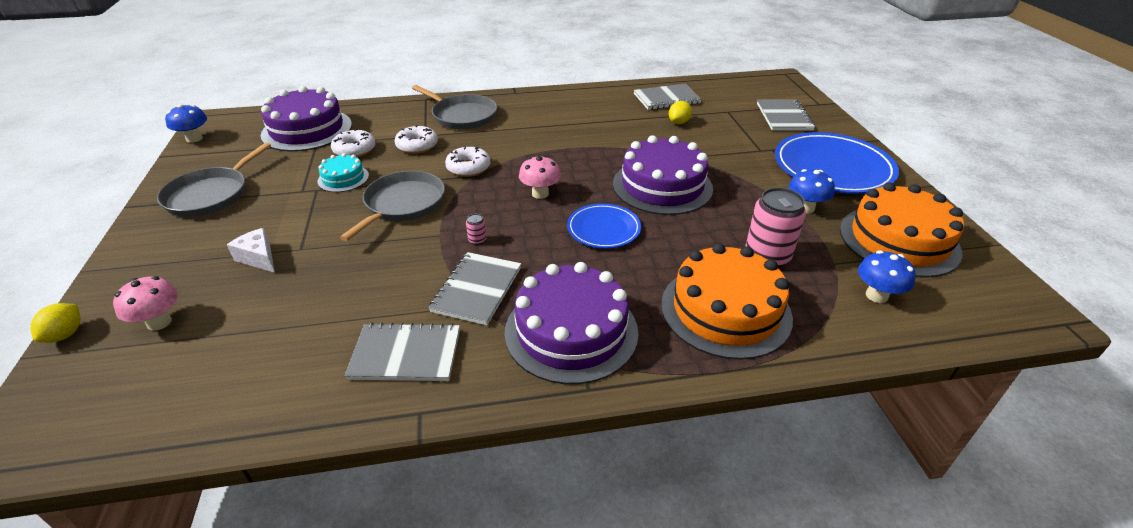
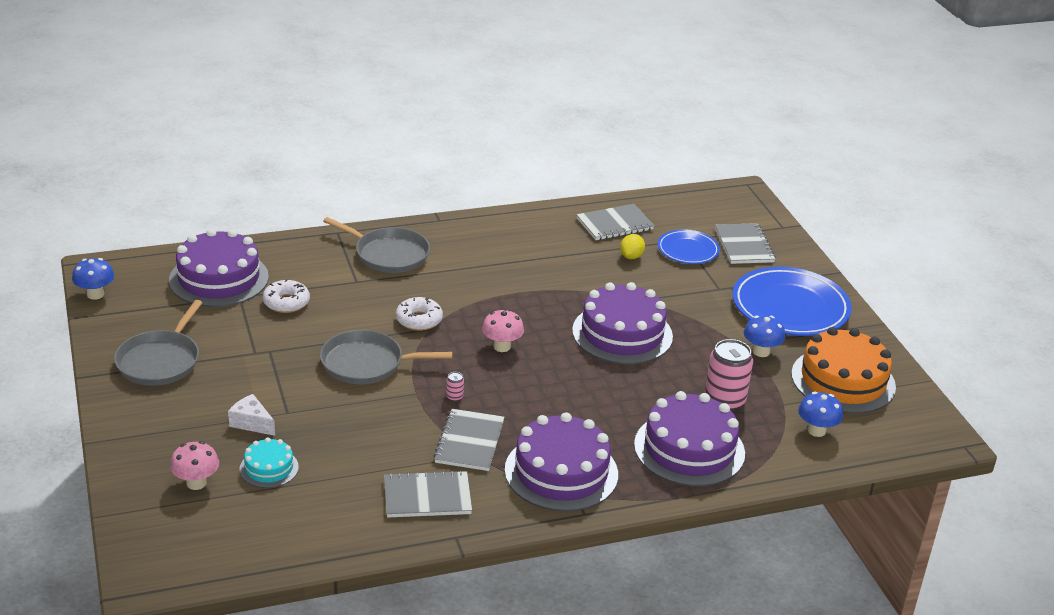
camera: 10 degrees left, 5 degrees down
yellow lemon [31,303,80,343] -> none
turquoise cake [318,153,369,192] -> turquoise cake moved to [239,438,299,488]
grey pan [340,171,445,241] -> grey pan turned 105 degrees counterclockwise [320,330,452,384]
white donut [395,125,438,154] -> none
blue plate [567,204,641,248] -> blue plate moved to [658,229,720,264]
orange cake [661,243,793,360] -> purple cake [634,391,745,486]

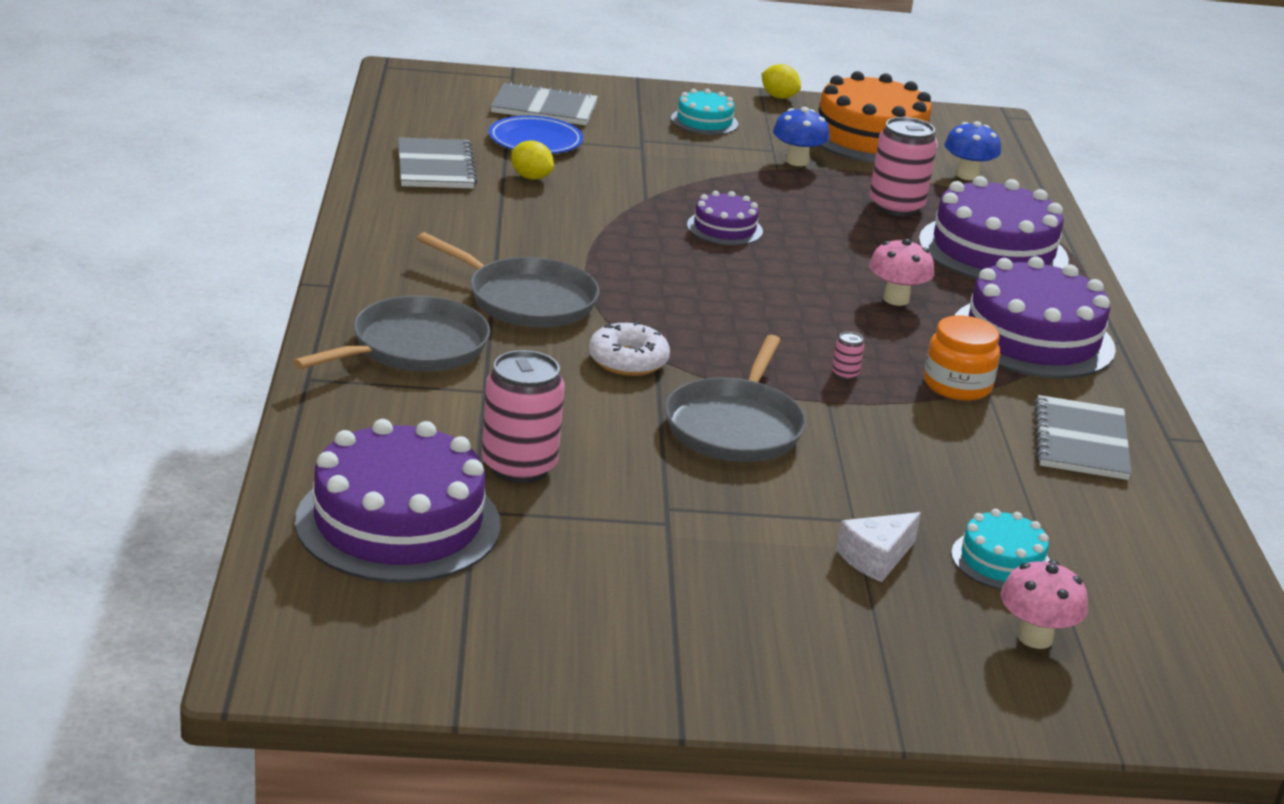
camera: 75 degrees left, 5 degrees down
blue mushroom [72,258,114,300] -> none
grey pan [114,300,203,386] -> grey pan moved to [417,232,599,328]
white donut [263,279,310,313] -> pink can [482,350,565,483]
grey notebook [434,409,504,471] -> orange jar [924,315,1000,401]
pink mushroom [482,309,524,352] -> pink mushroom moved to [869,239,934,306]
purple cake [572,282,673,364] -> purple cake [687,191,763,245], size x0.51
blue plate [733,267,852,336] -> turquoise cake [671,89,738,135]
none -> yellow lemon [761,64,801,99]

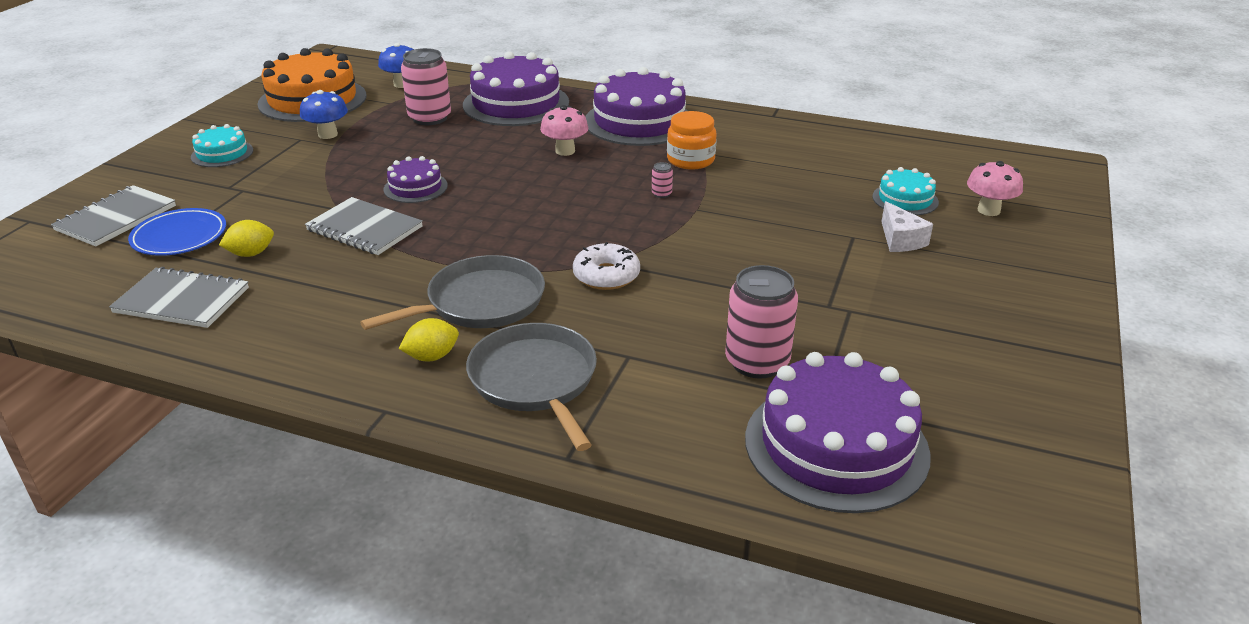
camera: 65 degrees left, 5 degrees up
grey pan [665,335,806,462] -> none
yellow lemon [761,64,801,99] -> yellow lemon moved to [398,318,459,362]
grey notebook [1034,395,1132,480] -> grey notebook moved to [305,197,423,255]

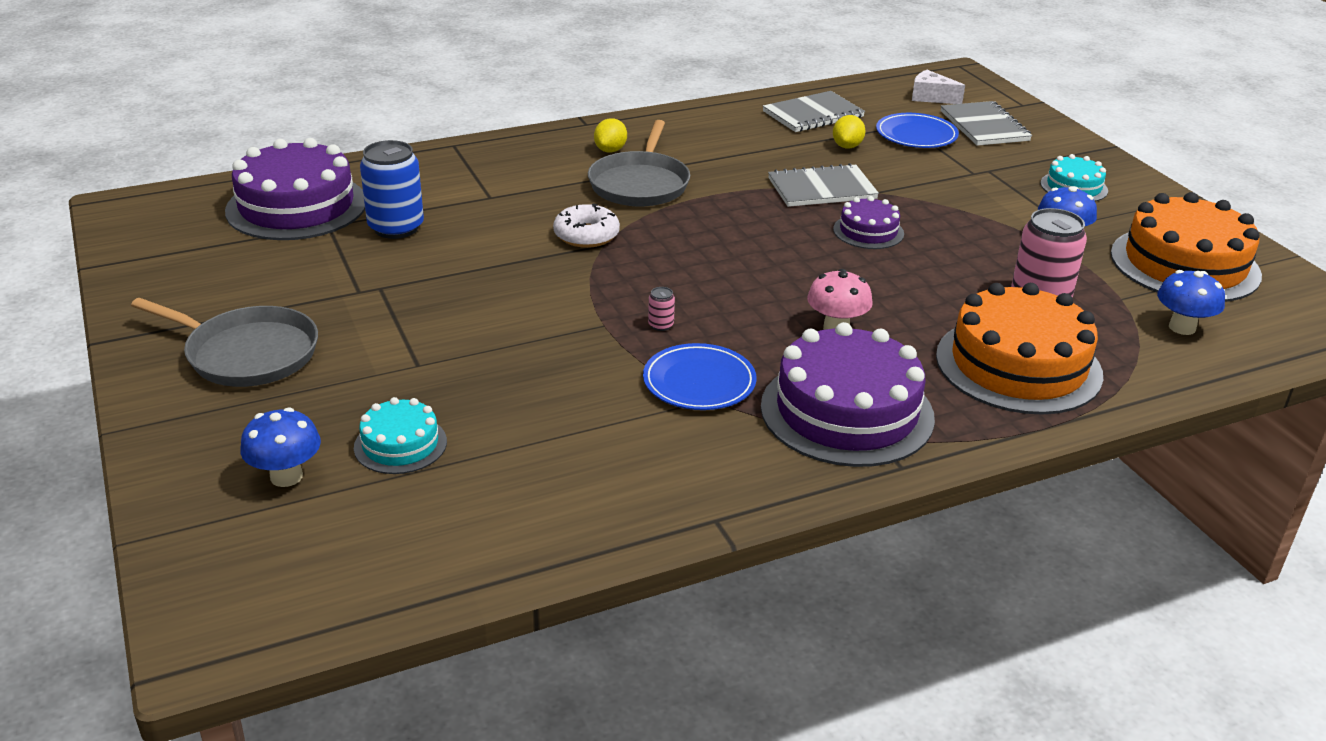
camera: 135 degrees right, 0 degrees up
purple cake [463,51,569,126] -> orange cake [936,283,1103,415]
grey pan [466,323,597,451] -> grey pan moved to [131,298,318,387]
orange jar [667,111,716,170] -> blue plate [643,343,757,410]
pink can [725,265,798,379] -> blue can [360,140,424,239]
white cheese [881,201,933,252] -> white cheese moved to [912,70,965,104]
pink mushroom [967,161,1023,216] -> blue mushroom [240,407,321,487]

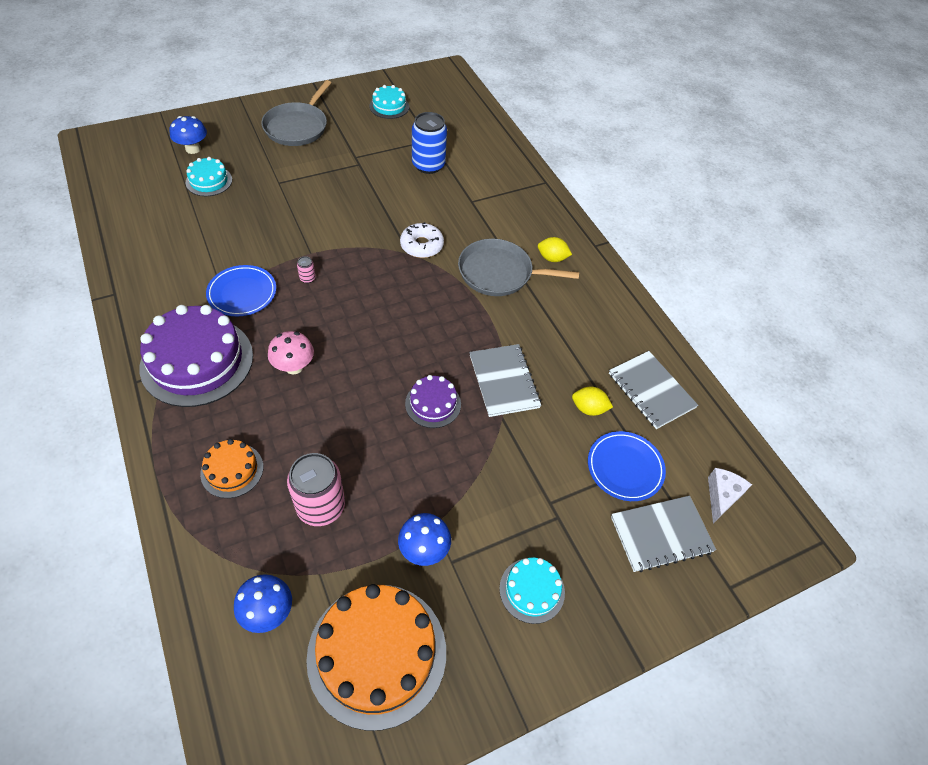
camera: 85 degrees right, 20 degrees up
purple cake [225,138,365,240] -> none
orange cake [936,283,1103,415] -> orange cake [200,439,263,498], size x0.51
none -> turquoise cake [369,85,409,119]

